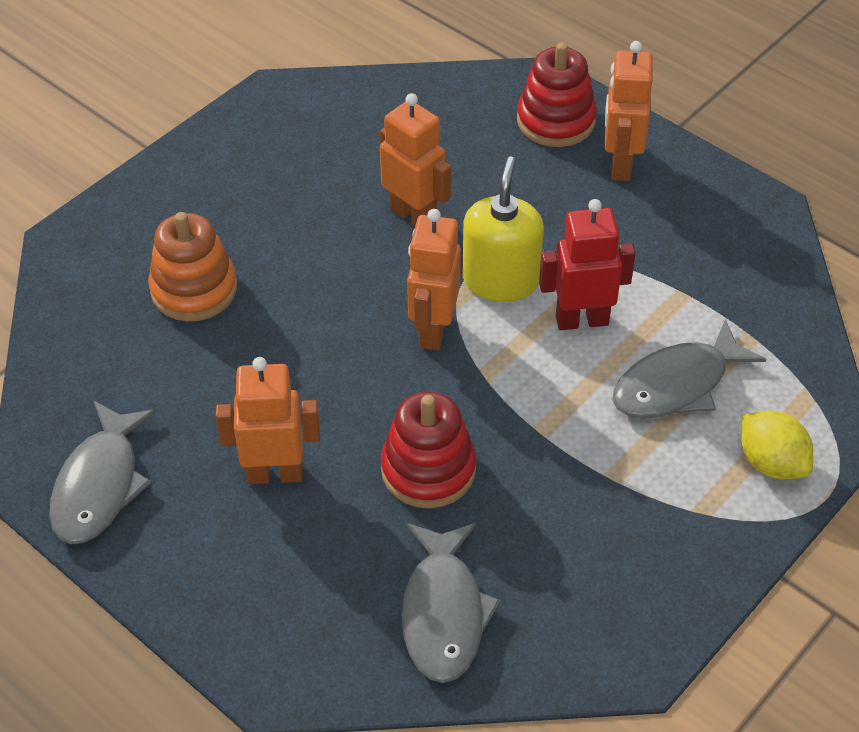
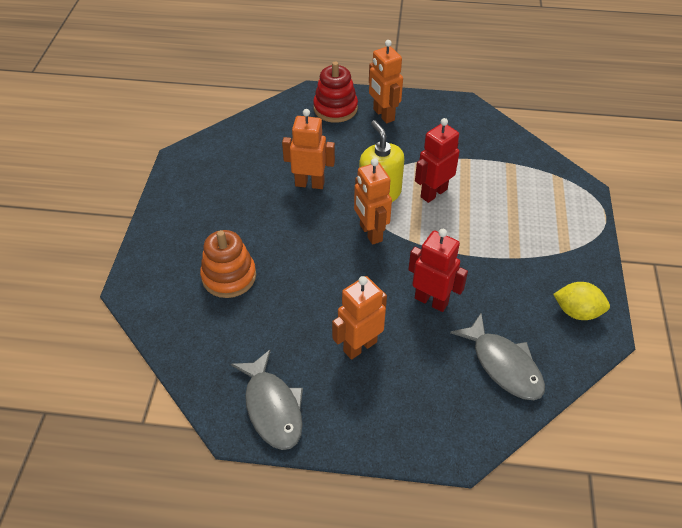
camera: 35 degrees left, 0 degrees up
red stacking toy [381,392,476,509] -> red robot [408,229,468,312]
grey fish [613,319,766,418] -> none
yellow lemon [741,411,813,480] -> yellow lemon moved to [553,282,610,320]

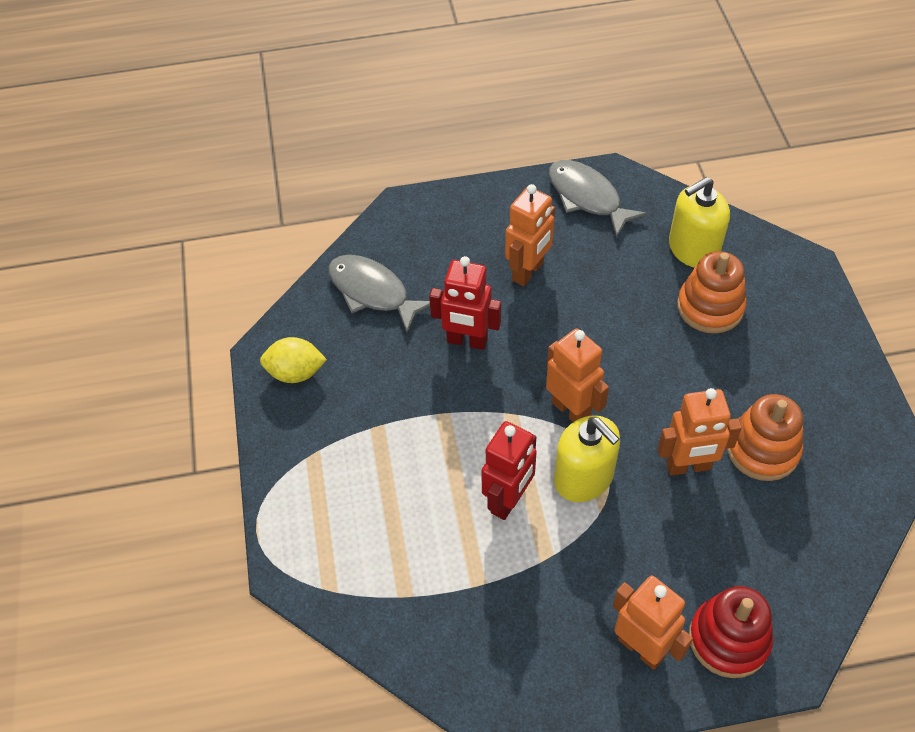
camera: 165 degrees right, 5 degrees up
none -> yellow soap dispenser [669,177,730,268]
none -> orange stacking toy [727,394,803,481]

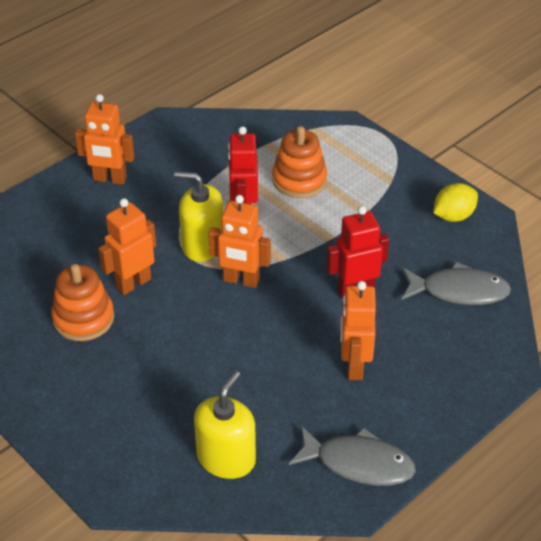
camera: 145 degrees right, 10 degrees down
orange stacking toy [677,251,747,334] -> orange stacking toy moved to [272,126,327,198]
red stacking toy [689,586,773,678] -> none

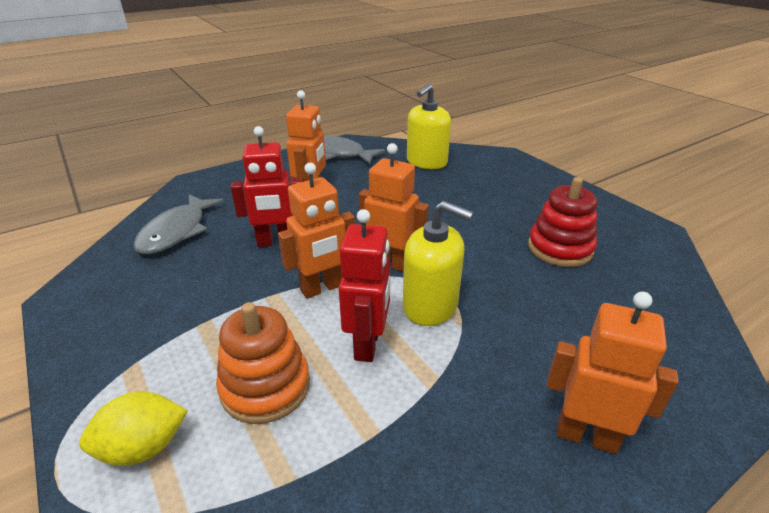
camera: 170 degrees left, 10 degrees down
orange stacking toy [51,264,114,341] -> red stacking toy [528,177,597,267]
orange robot [98,198,156,295] -> orange robot moved to [278,163,355,299]
grey fish [402,262,511,305] -> grey fish turned 90 degrees counterclockwise [133,194,224,254]
yellow lemon [433,183,478,222] -> yellow lemon moved to [79,391,188,466]

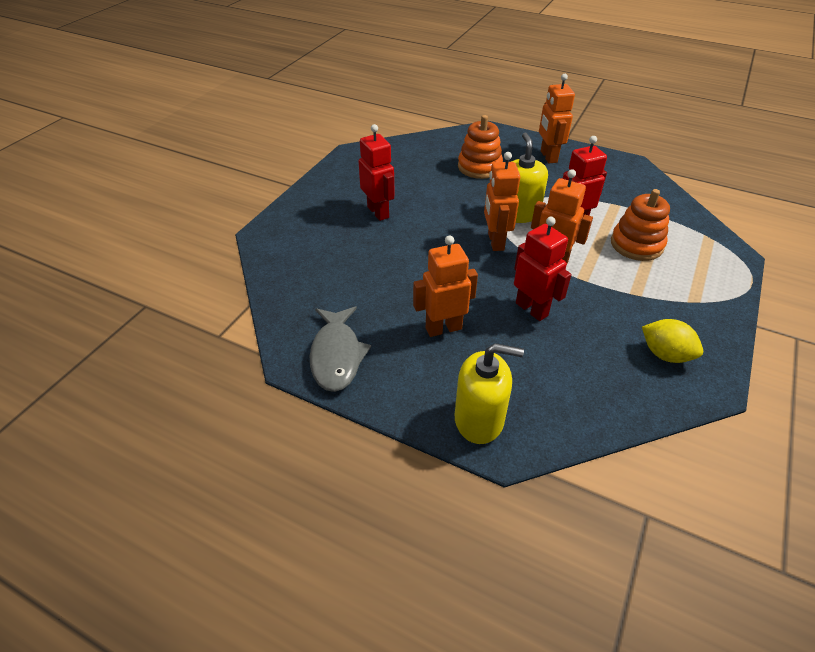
camera: 120 degrees left, 10 degrees up
yellow lemon [79,391,188,466] -> yellow lemon moved to [642,319,703,363]
grey fish [133,194,224,254] -> none
yellow soap dispenser [407,84,451,169] -> yellow soap dispenser moved to [455,343,524,444]
red stacking toy [528,177,597,267] -> none
none -> red robot [359,124,395,221]
none -> orange stacking toy [458,115,503,179]

